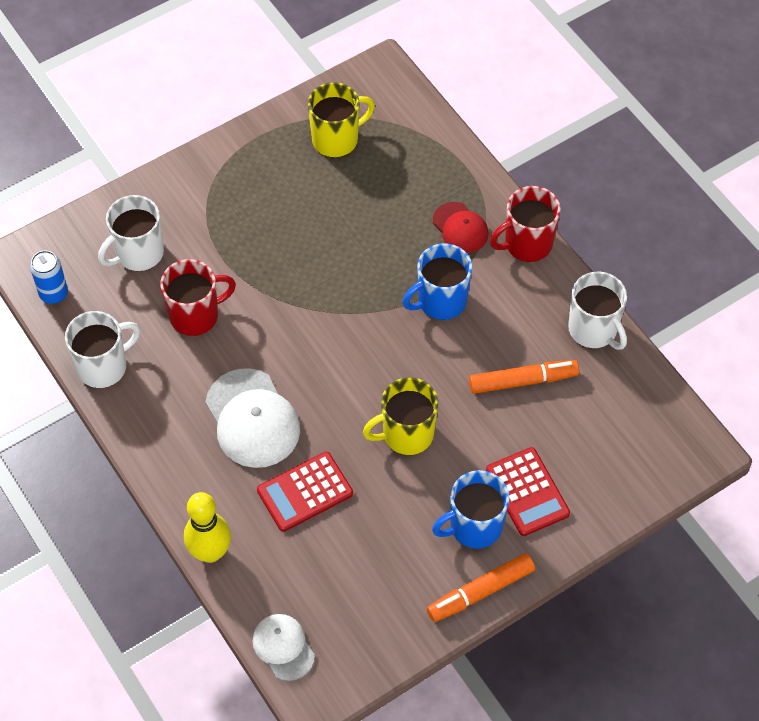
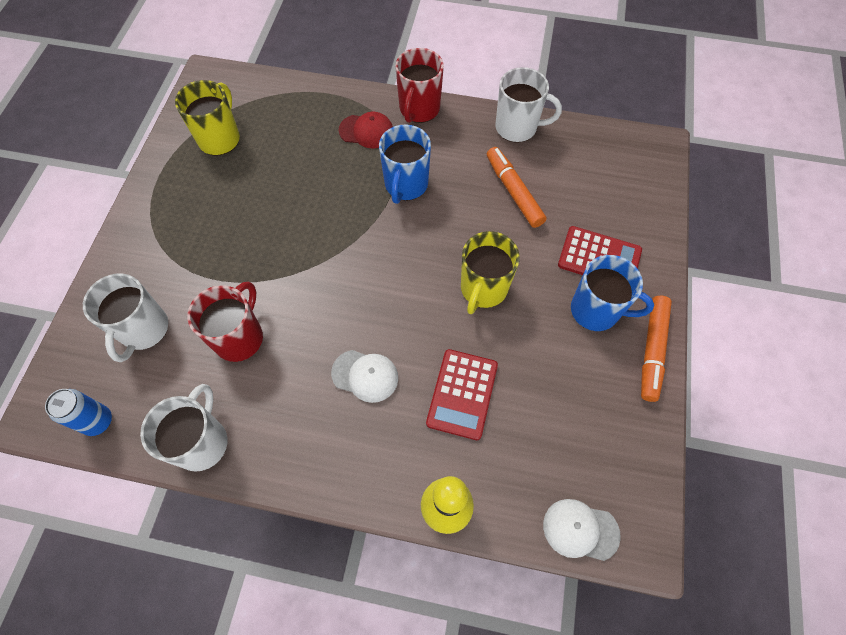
camera: 45 degrees left, 5 degrees up
white cap [205,368,300,468] -> white cap [331,350,398,403], size x0.59
blue mug [432,470,509,549] -> blue mug turned 90 degrees counterclockwise [571,255,654,331]
orange marker [469,360,579,394] -> orange marker turned 60 degrees counterclockwise [487,147,546,228]

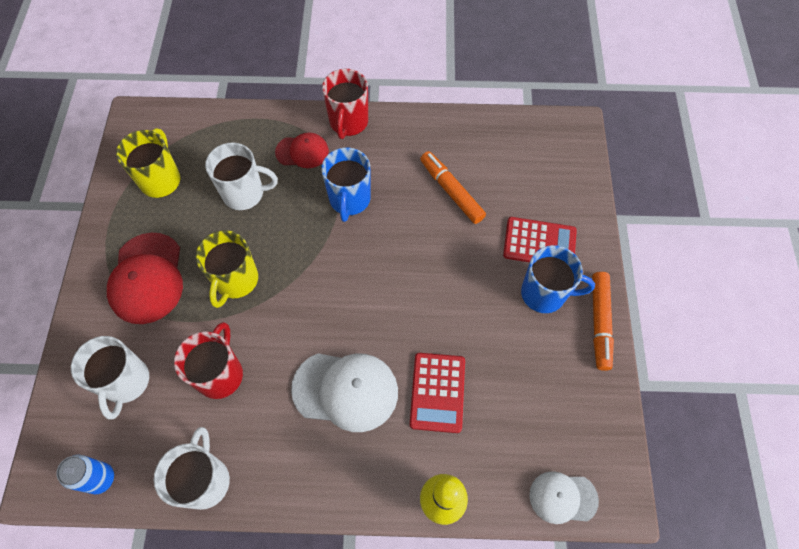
camera: 10 degrees left, 0 degrees up
white cap [331,350,398,403] -> white cap [291,353,398,432], size x1.68
yellow mug [461,231,520,314] -> yellow mug moved to [196,230,258,308]
white mug [496,67,562,143] -> white mug moved to [205,142,278,210]
none -> red cap [107,233,183,324]

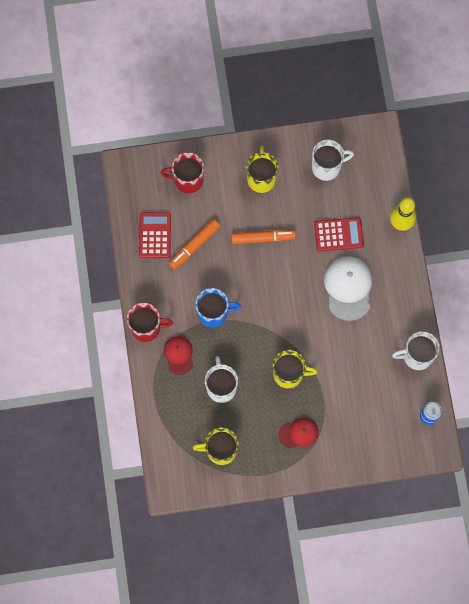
camera: 100 degrees left, 10 degrees up
white mug [71,336,149,419] -> white mug moved to [312,140,354,181]
red cap [107,233,183,324] -> red cap [278,418,318,448], size x0.59
red mug [174,322,243,399] -> red mug moved to [161,152,204,194]
red calculator [503,217,577,262] -> red calculator moved to [139,212,171,258]
blue mug [521,245,595,313] -> yellow mug [246,146,278,193]
white cap [529,471,599,524] -> none
orange marker [592,272,614,371] -> orange marker moved to [231,229,296,244]

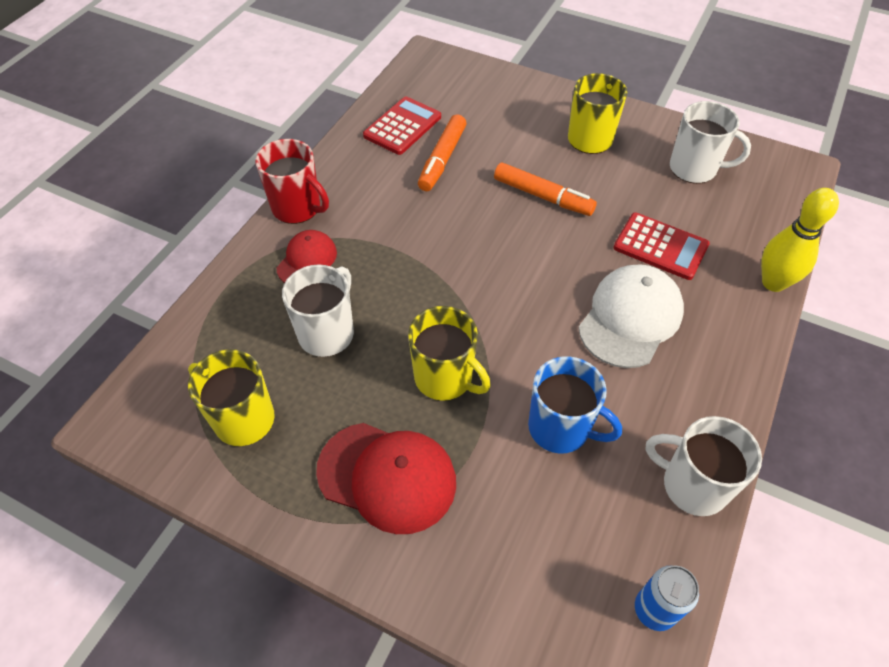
camera: 35 degrees right, 20 degrees down
red mug [161,152,204,194] -> none
orange marker [169,219,220,269] -> orange marker turned 60 degrees counterclockwise [418,114,466,191]
blue mug [195,288,241,327] -> blue mug moved to [528,356,622,454]
red cap [278,418,318,448] -> red cap [316,423,456,534], size x1.68

